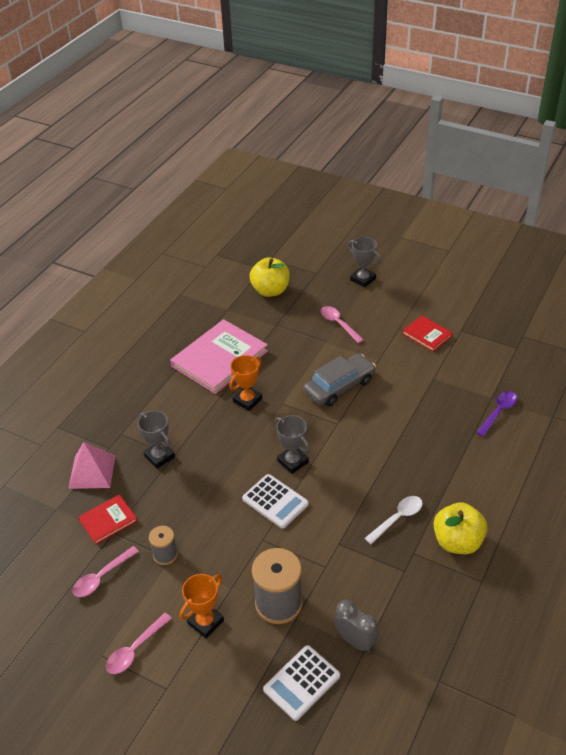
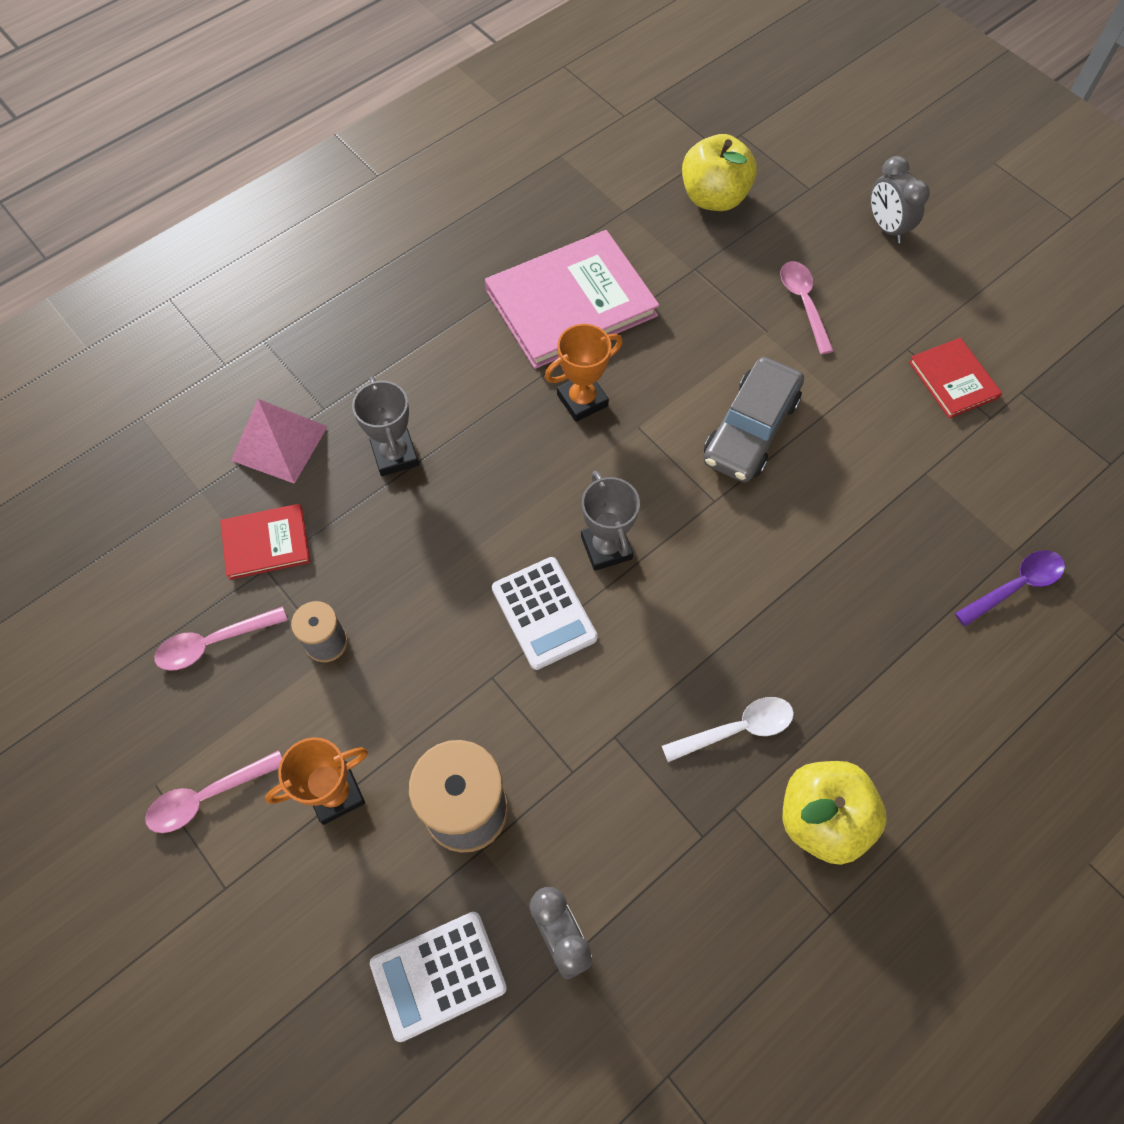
camera: 20 degrees right, 20 degrees up
grey car [304,354,376,406] -> grey car turned 135 degrees clockwise [703,357,804,482]
grey trophy [347,237,381,288] -> grey clock [870,156,930,243]

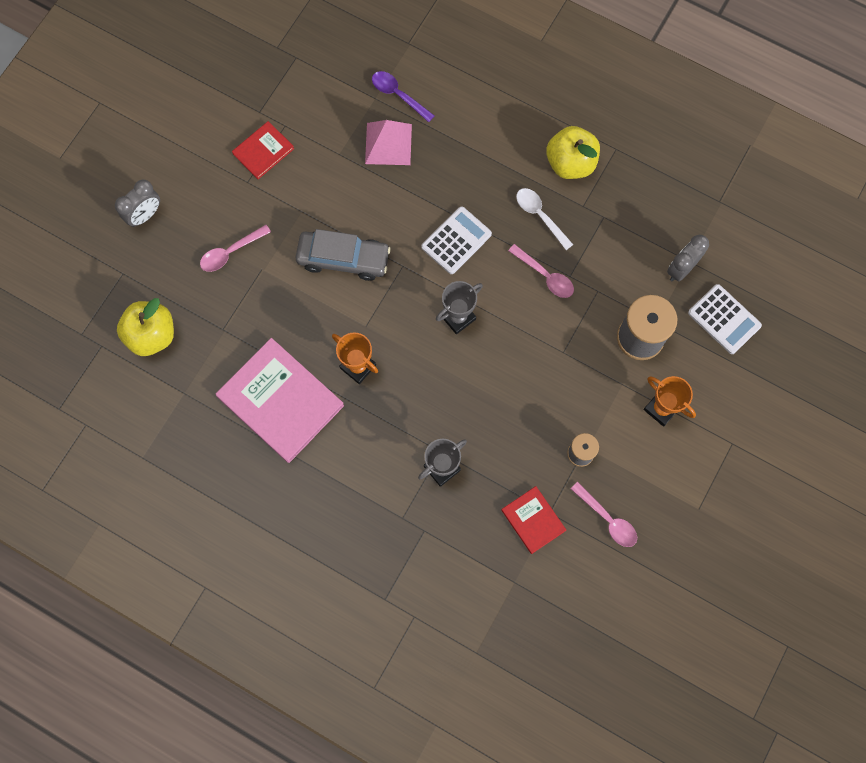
camera: 110 degrees left, 10 degrees up
pink spoon [145,750,282,833] -> pink spoon moved to [508,244,574,298]
pink pyramid [231,399,328,484] -> pink pyramid moved to [365,120,412,165]
white calculator [492,557,598,670] -> white calculator moved to [421,206,492,274]

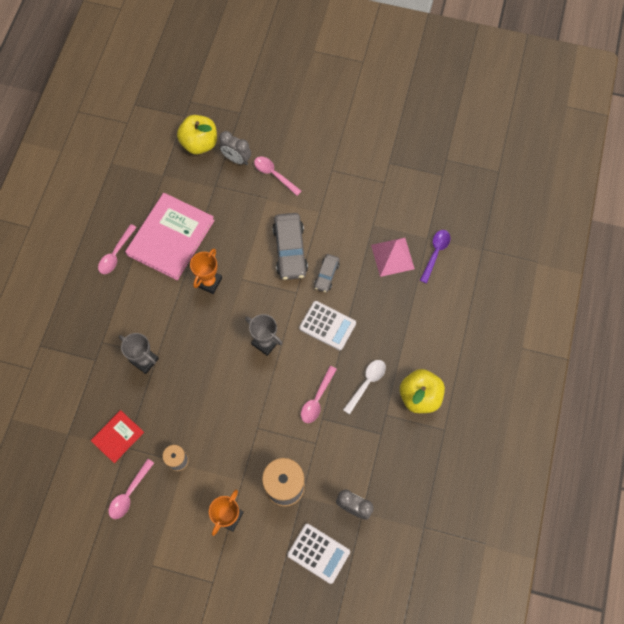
camera: 75 degrees right, 5 degrees down
grey clock [115,180,160,227] -> grey clock moved to [219,131,251,165]
red book [232,121,294,179] -> none
white calculator [688,284,762,354] -> white calculator turned 90 degrees counterclockwise [287,524,350,584]
none -> pink spoon [98,224,137,274]
none -> grey car [314,254,340,292]

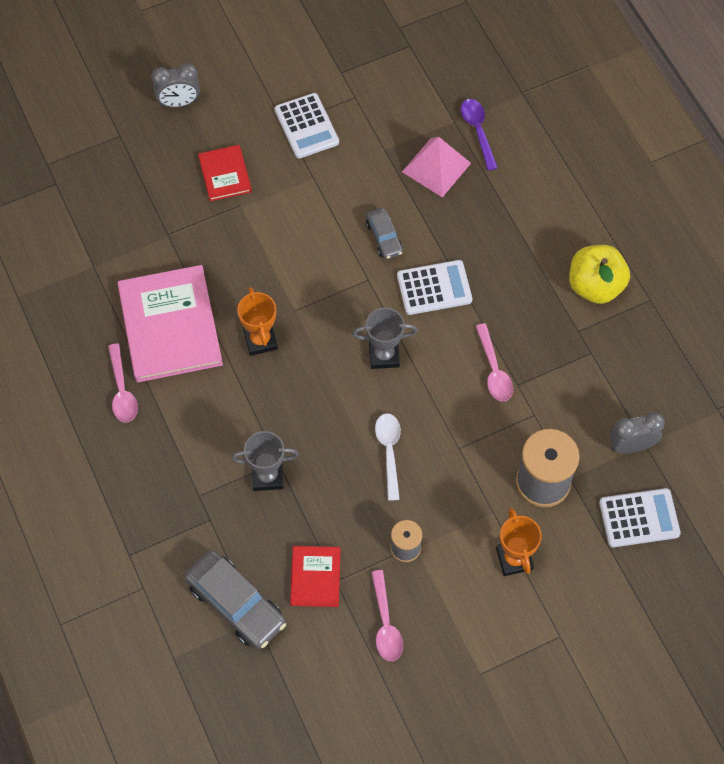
camera: 40 degrees left, 5 degrees down
yellow apple [177,115,217,154] -> none
grey clock [219,131,251,165] -> grey clock moved to [151,64,200,107]
pink spoon [254,156,302,196] -> red book [198,145,252,201]
grey car [272,213,308,280] -> grey car moved to [185,550,286,649]
white spoon [343,360,386,415] -> white spoon moved to [375,413,401,501]
none -> white calculator [275,93,339,158]

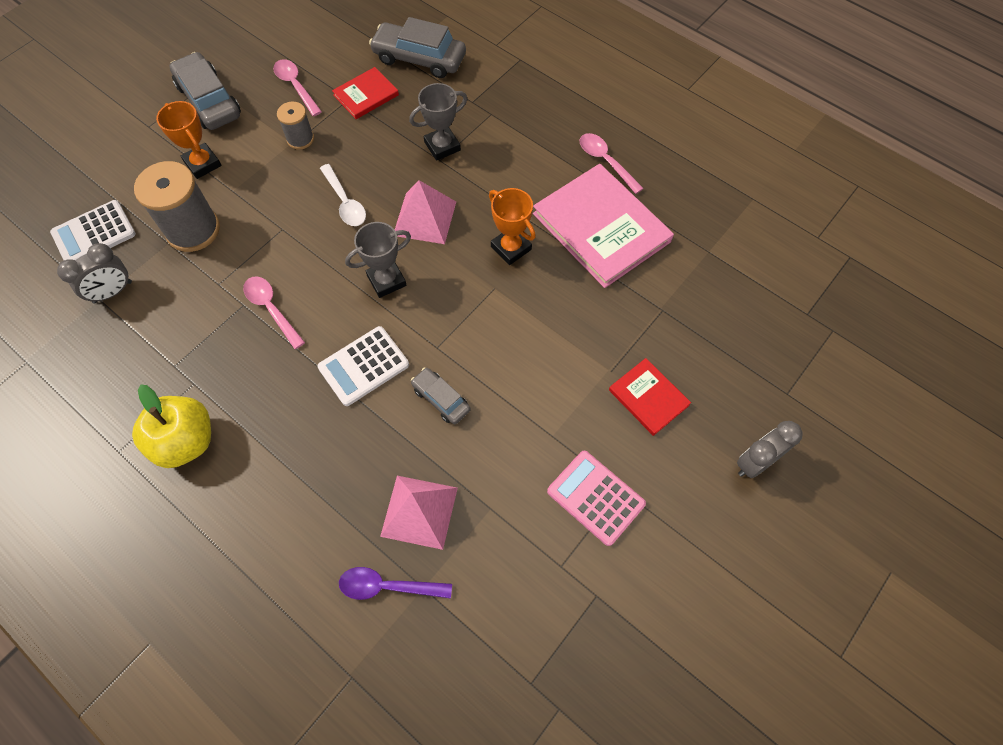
camera: 155 degrees right, 0 degrees up
white calculator [275,93,339,158] -> pink calculator [547,451,646,546]
red book [290,546,341,607] -> red book turned 75 degrees clockwise [332,67,399,119]
purple spoon [461,99,498,171] -> purple spoon turned 135 degrees clockwise [339,567,452,600]
none -> grey car [169,52,241,130]
none -> pink pyramid [395,180,456,244]

